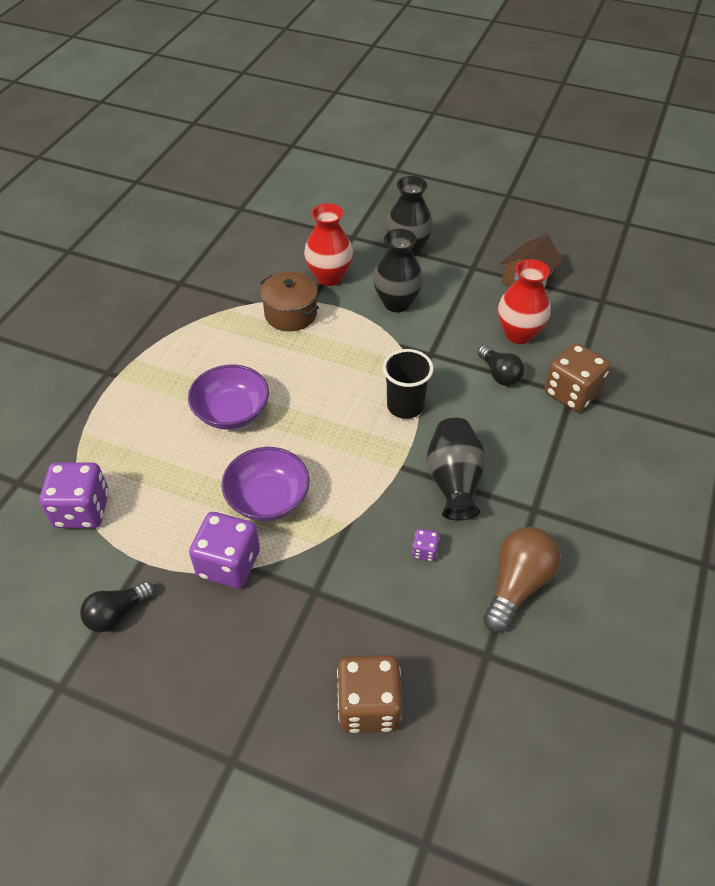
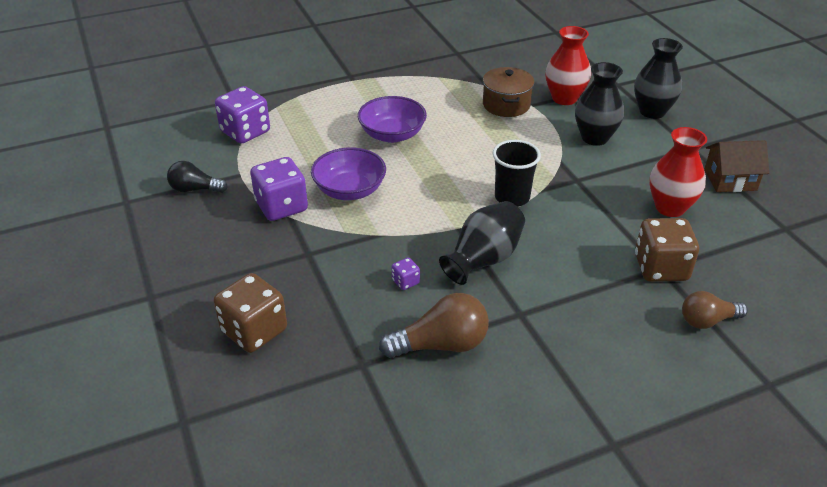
camera: 45 degrees right, 10 degrees down
black light bulb [478,345,524,386] -> none
none -> brown light bulb [682,291,748,329]

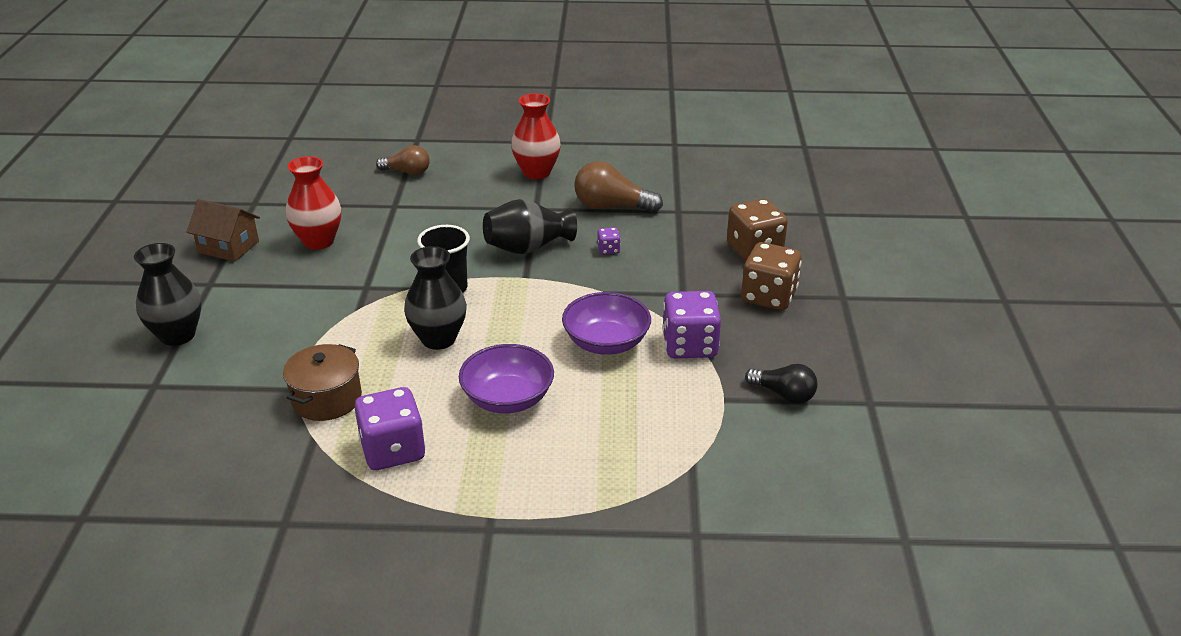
camera: 155 degrees left, 5 degrees down
purple dice [215,86,270,144] -> purple dice moved to [354,387,425,470]
red vase [545,26,591,105] -> red vase moved to [511,93,561,179]
black vase [575,62,624,146] -> black vase moved to [404,246,467,350]
brown dice [635,218,699,282] -> brown dice moved to [741,242,802,310]

